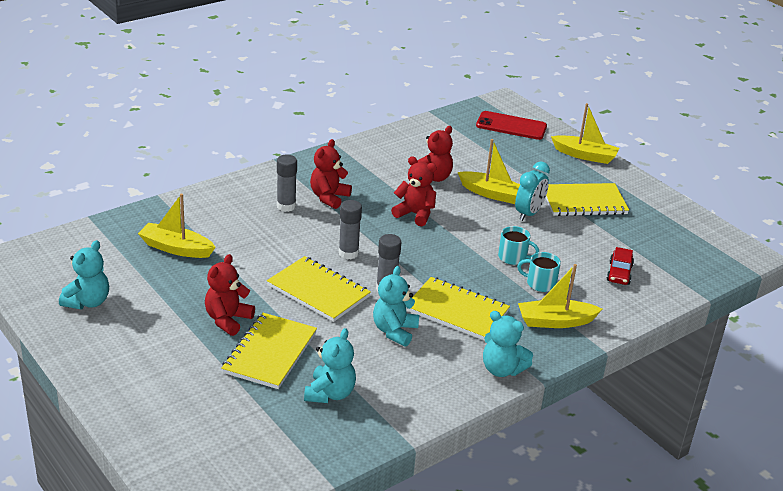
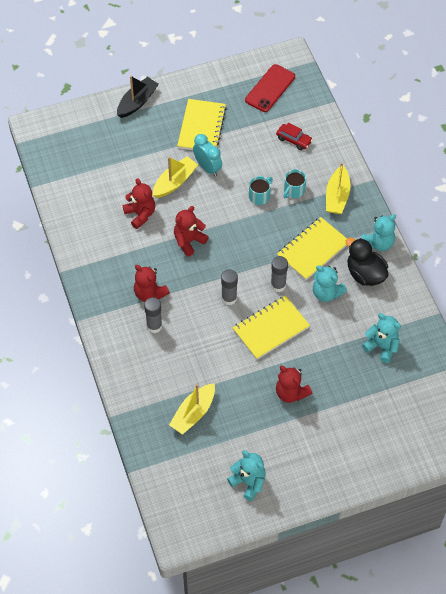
camera: 70 degrees left, 25 degrees up
yellow notebook [221,313,317,389] -> none
red phone [476,111,547,140] -> red phone moved to [245,64,295,112]
yellow boat [551,103,619,164] -> black boat [117,76,159,118]
none -> black duck [346,238,388,286]

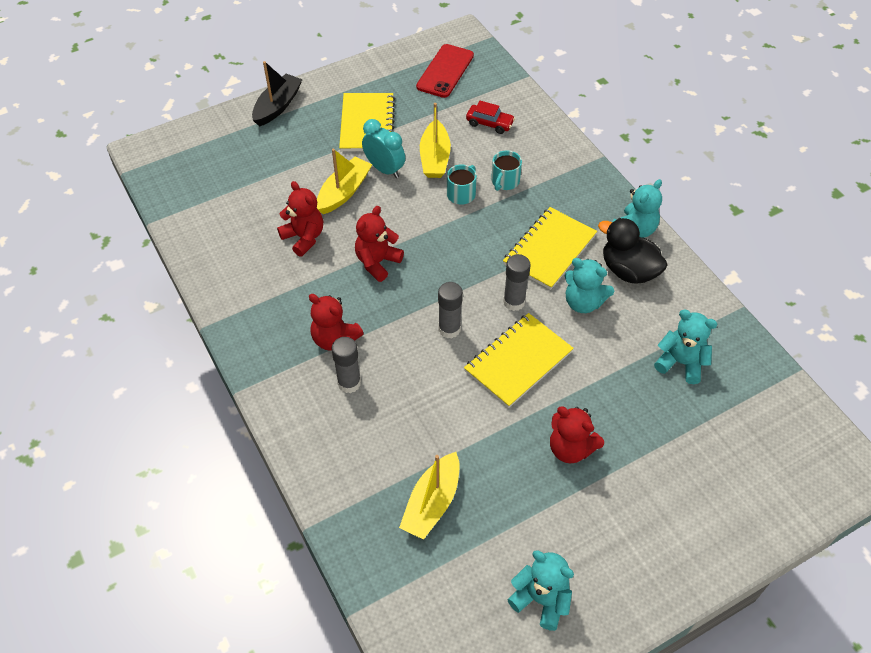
camera: 10 degrees left, 5 degrees down
yellow boat [326,162,351,214] -> yellow boat moved to [420,103,451,178]

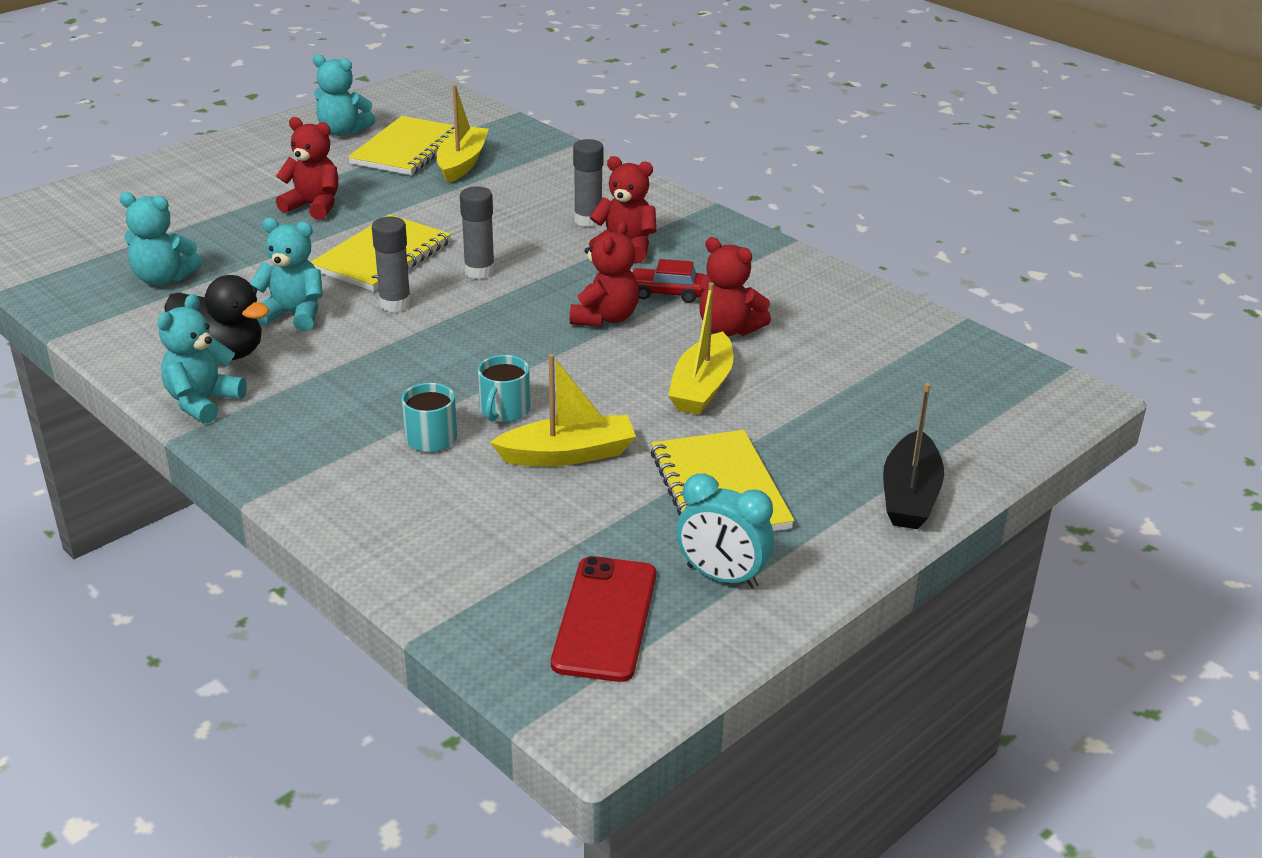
camera: 165 degrees right, 20 degrees down
turquoise clock [362,119,405,178] -> turquoise clock moved to [676,474,774,589]
yellow boat [420,103,451,178] -> yellow boat turned 90 degrees clockwise [490,354,636,466]
red car [466,101,515,134] -> red car moved to [631,259,705,303]
yellow notebook [503,207,597,290] -> yellow notebook moved to [348,116,455,175]

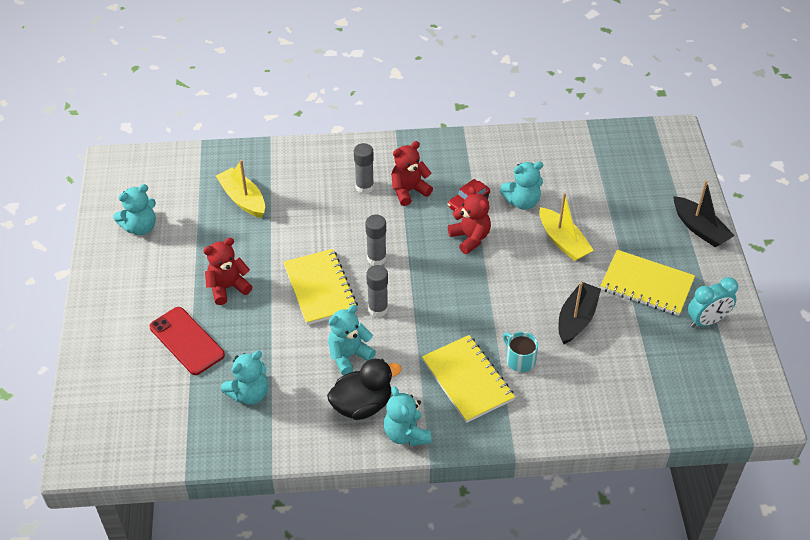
camera: 50 degrees left, 15 degrees up
yellow notebook [348,116,455,175] -> yellow notebook moved to [422,335,515,423]
turquoise mug [478,355,530,422] -> none
yellow boat [490,354,636,466] -> black boat [558,282,601,344]
red phone [551,556,656,682] -> red phone moved to [149,307,225,375]
red teddy bear [699,237,771,336] -> turquoise teddy bear [500,161,543,210]

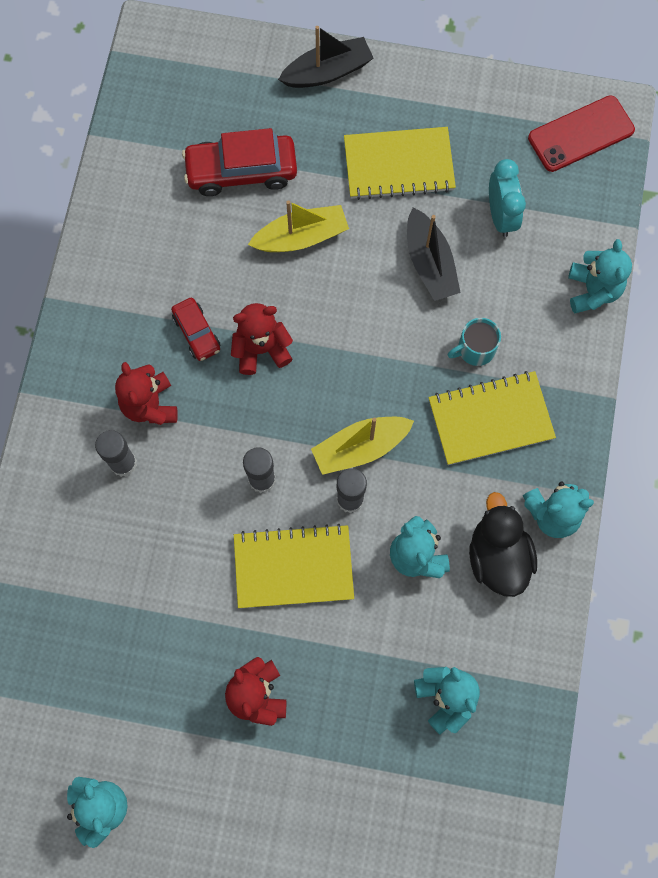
camera: 75 degrees left, 25 degrees up
red phone [149,307,225,375] -> red phone moved to [528,95,635,172]
yellow boat [216,160,265,218] -> yellow boat moved to [311,417,414,475]
turquoise teddy bear [500,161,543,210] -> turquoise teddy bear moved to [568,239,632,314]
black boat [558,282,601,344] -> black boat turned 150 degrees counterclockwise [407,208,461,301]
yellow notebook [600,250,695,316] -> yellow notebook turned 45 degrees clockwise [344,127,456,200]
turquoise clock [688,277,738,328] -> turquoise clock moved to [489,159,526,237]
none -> red car [182,128,297,196]

